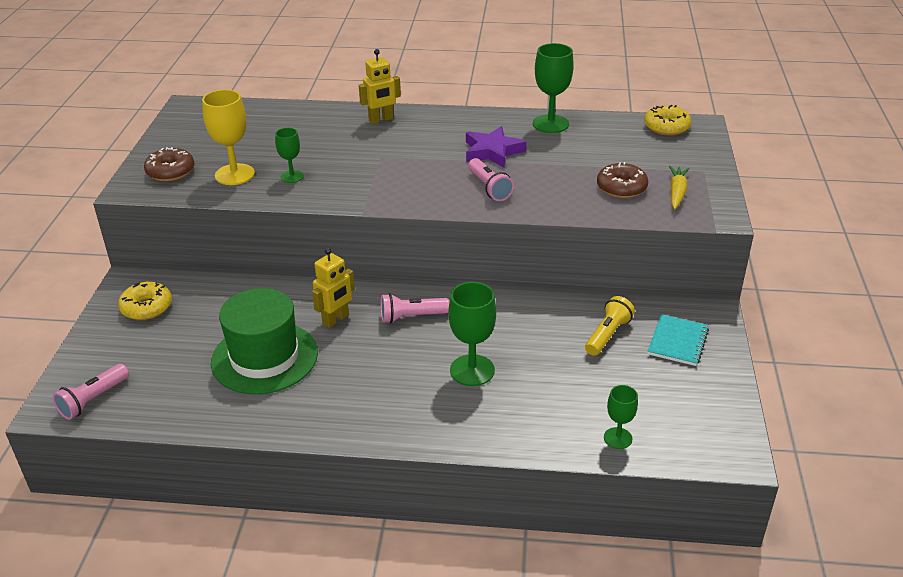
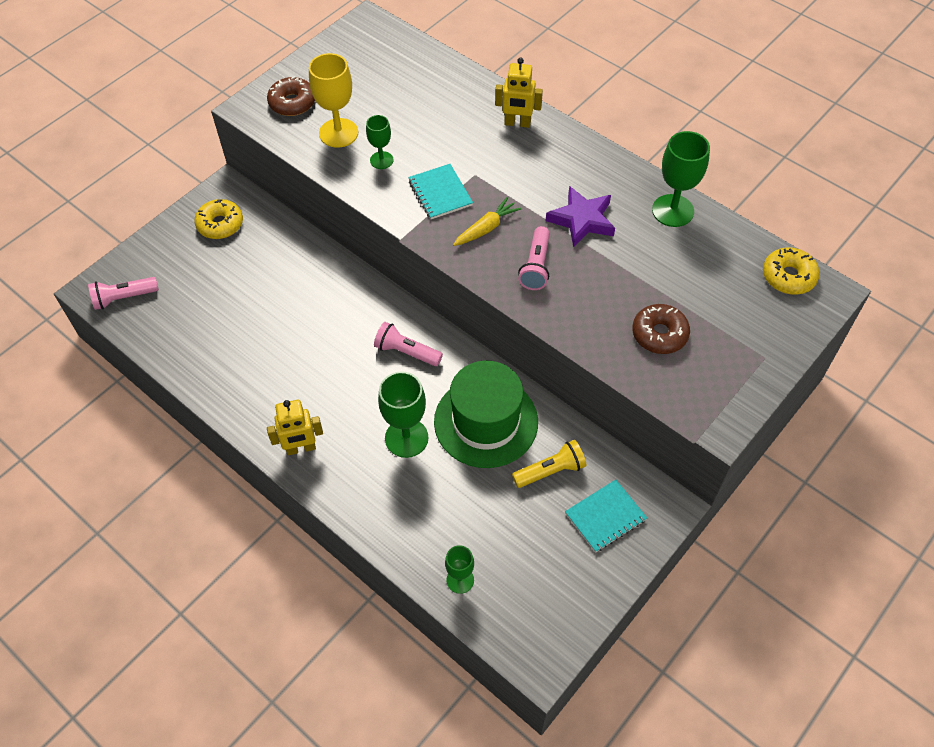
camera: 35 degrees right, 20 degrees up
green hat [211,288,318,394] -> green hat moved to [434,361,538,468]
yellow robot [312,248,355,328] -> yellow robot moved to [267,400,323,455]
yellow carrot [669,166,690,209] -> yellow carrot moved to [453,197,521,246]
none -> turquoise notebook [408,164,473,219]

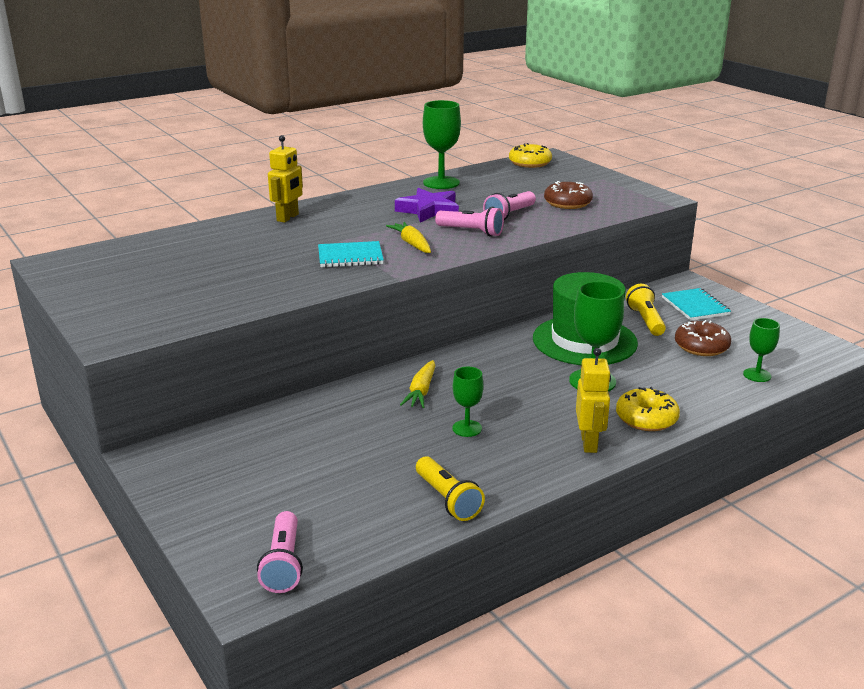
camera: 75 degrees left, 30 degrees down
yellow donut [194,199,243,239] -> yellow donut moved to [616,387,680,431]
brown donut [267,76,315,116] -> brown donut moved to [675,320,731,356]
yellow goblet [309,53,358,148] -> none
green goblet [366,115,393,169] -> green goblet moved to [452,367,483,437]
pink flashlight [374,322,443,366] -> pink flashlight moved to [483,191,536,220]
none -> yellow carrot [400,360,435,408]
none -> yellow flashlight [416,457,485,521]

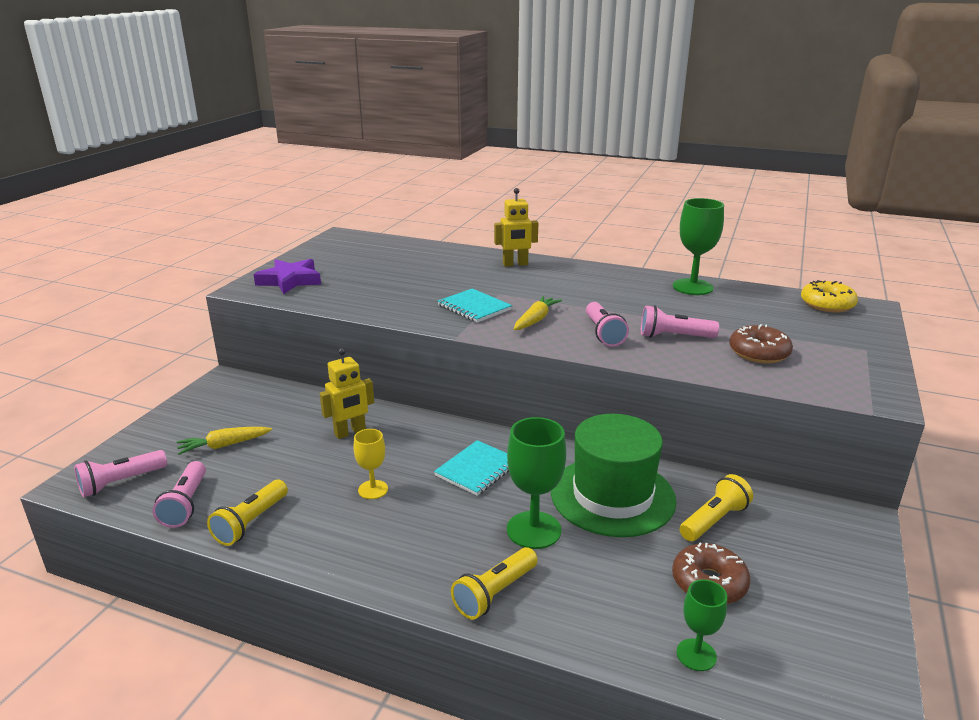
camera: 55 degrees right, 0 degrees up
purple star [395,188,459,222] -> purple star moved to [253,259,321,294]
yellow carrot [400,360,435,408] -> yellow carrot moved to [177,427,272,455]
green goblet [452,367,483,437] -> yellow goblet [354,429,388,499]
yellow robot [576,348,611,453] -> yellow robot moved to [320,348,374,439]
yellow donut [616,387,680,431] -> yellow flashlight [451,547,538,620]
turquoise notebook [662,288,731,321] -> turquoise notebook moved to [434,440,509,496]
none -> pink flashlight [152,461,206,528]

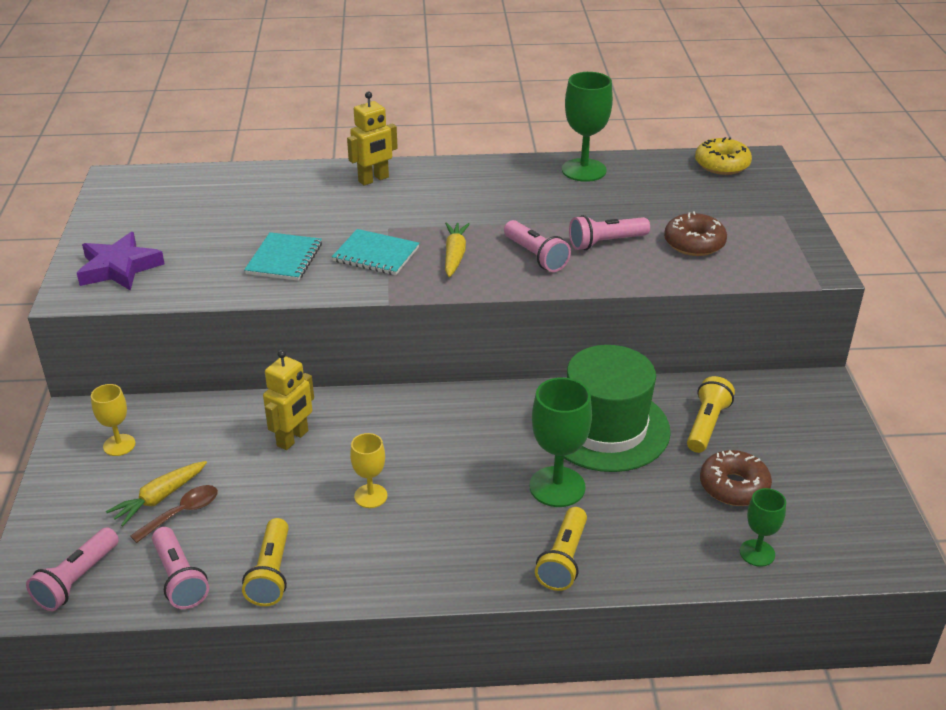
camera: 25 degrees left, 10 degrees up
turquoise notebook [434,440,509,496] -> turquoise notebook moved to [244,232,322,281]
none -> yellow goblet [91,384,136,456]
none -> brown spoon [130,485,218,543]

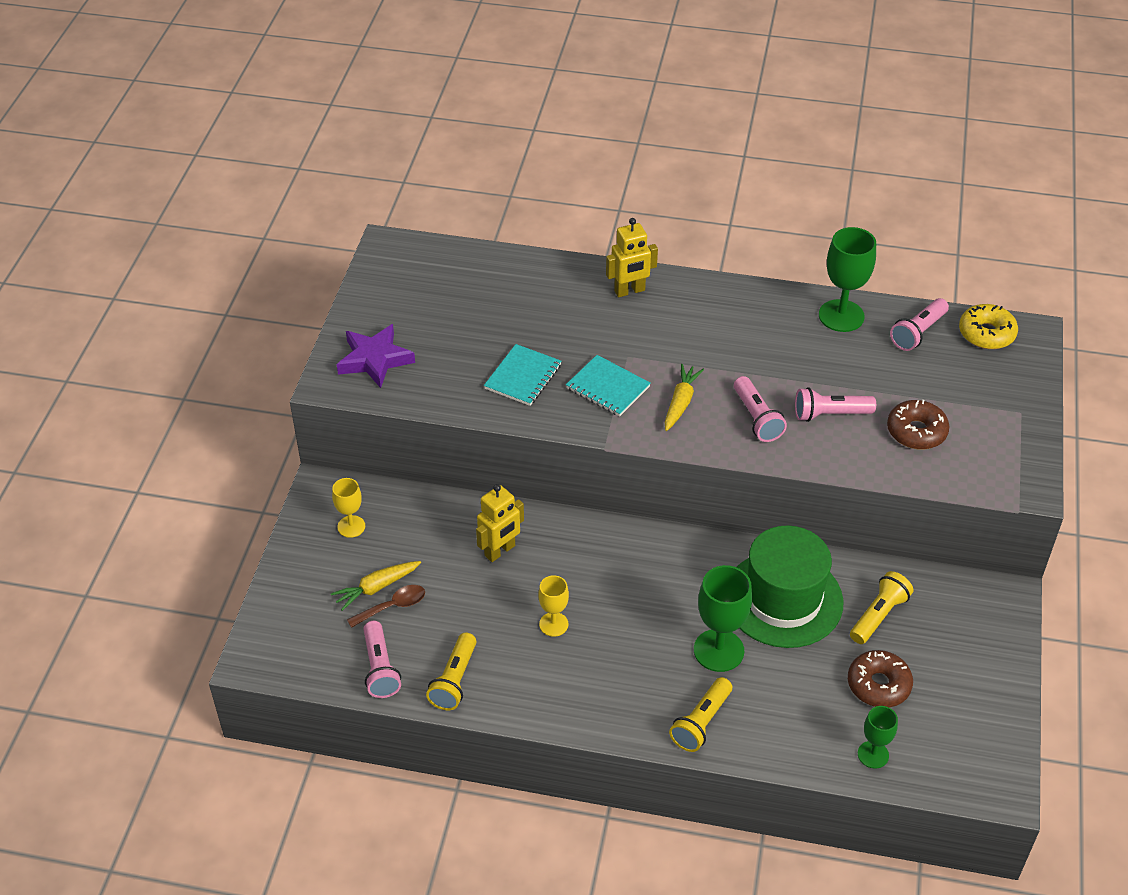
camera: 15 degrees right, 10 degrees up
pink flashlight [26,528,119,611] -> pink flashlight moved to [890,298,949,351]

